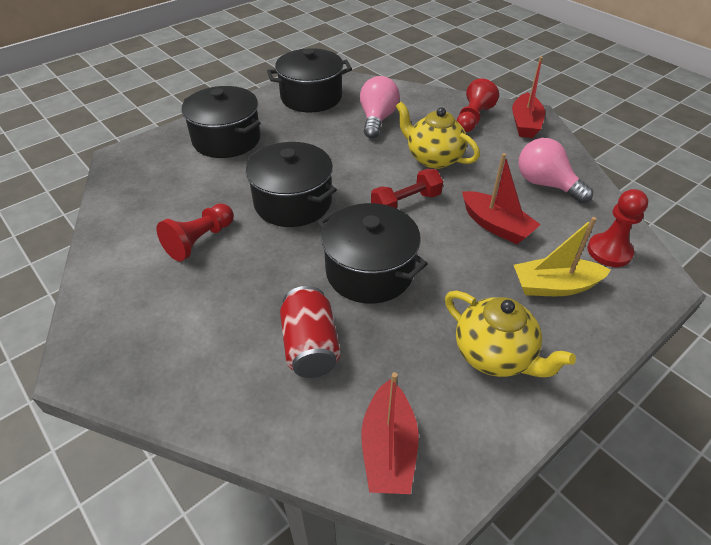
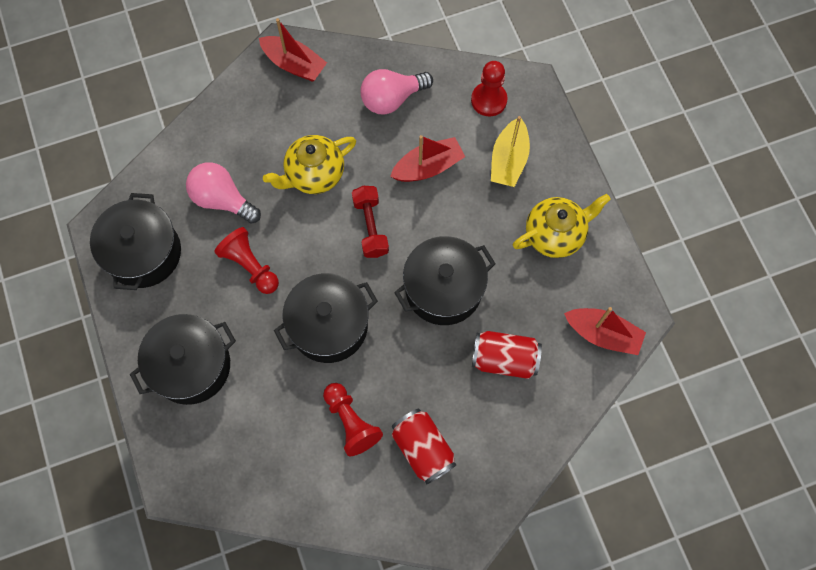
camera: 70 degrees left, 25 degrees up
red pawn [457,78,499,132] -> red pawn moved to [214,227,279,294]
none -> red can [392,409,457,485]

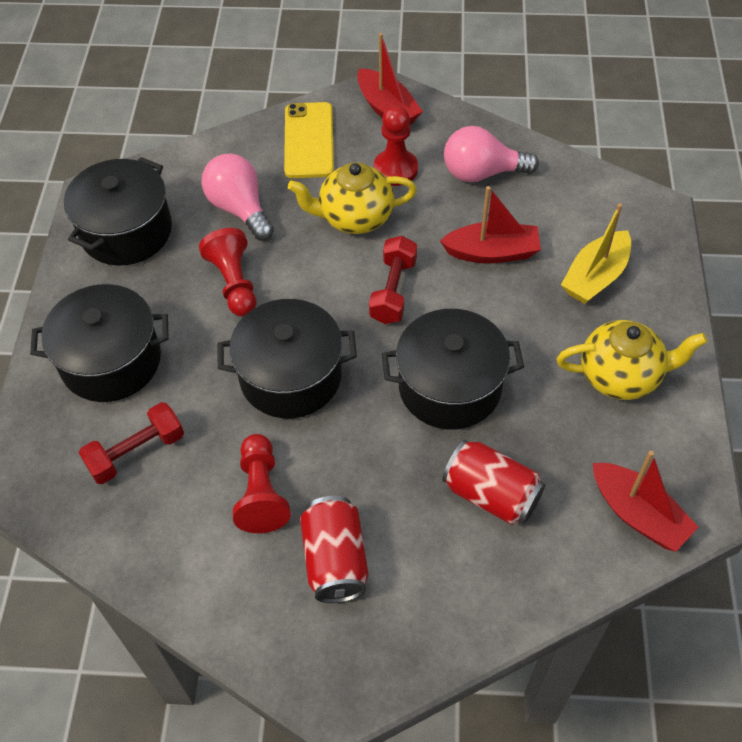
camera: 25 degrees right, 15 degrees down
red pawn [471,61,508,117] -> red pawn moved to [374,105,418,186]
none -> red dumbbell [79,402,184,484]
none -> yellow phone [284,102,334,178]

